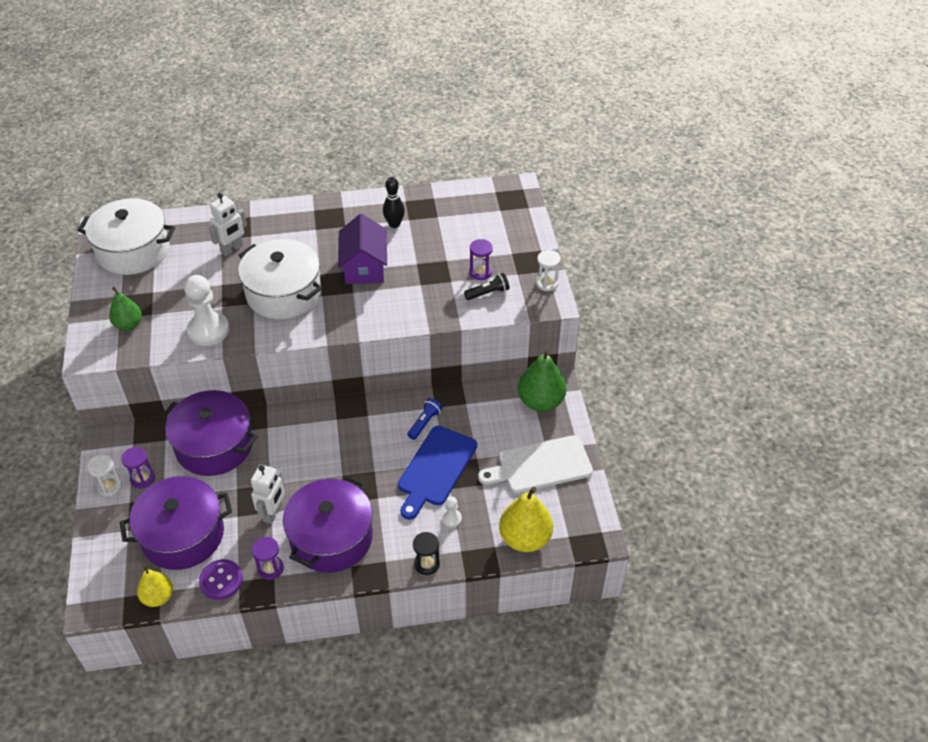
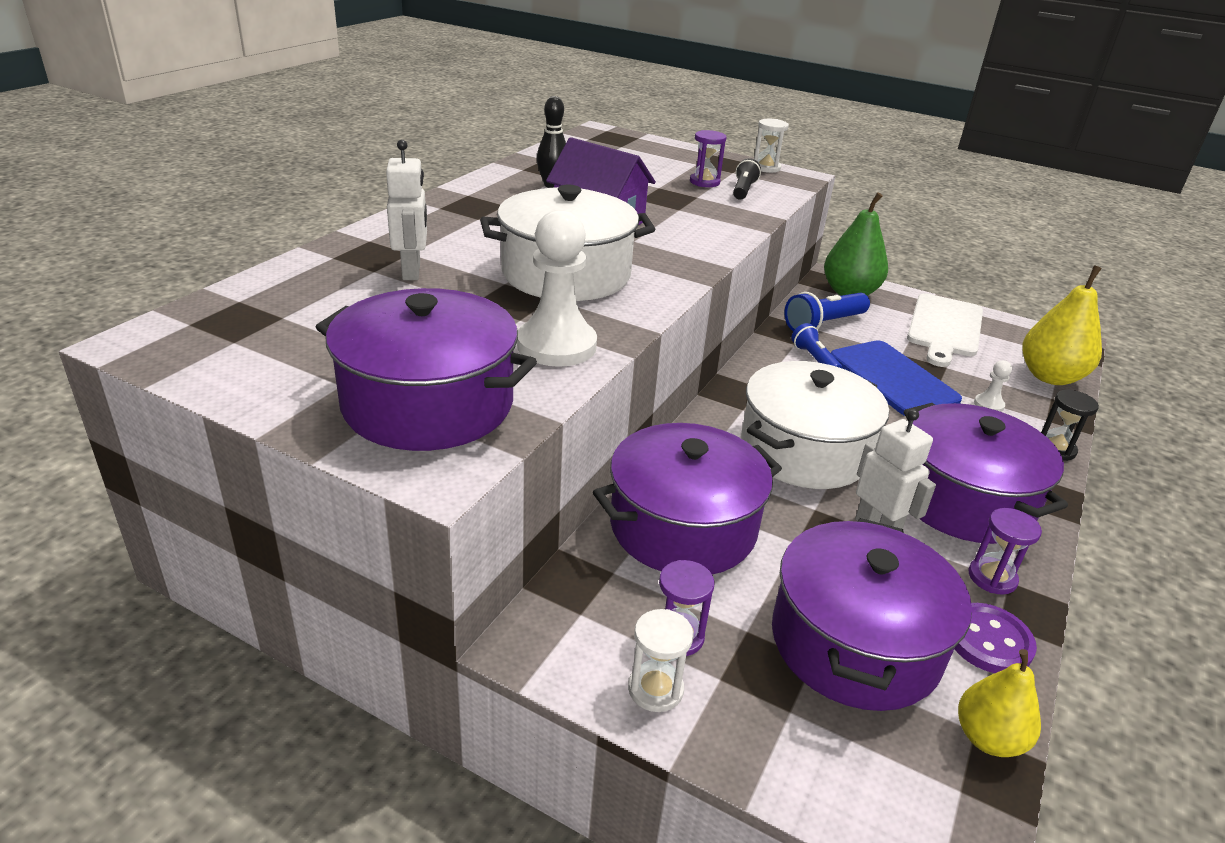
camera: 55 degrees left, 15 degrees down
white pot [77,198,175,275] -> white pot moved to [741,361,889,489]
green pear [109,287,142,331] -> purple pot [316,288,537,451]
none -> blue flashlight [785,292,870,332]

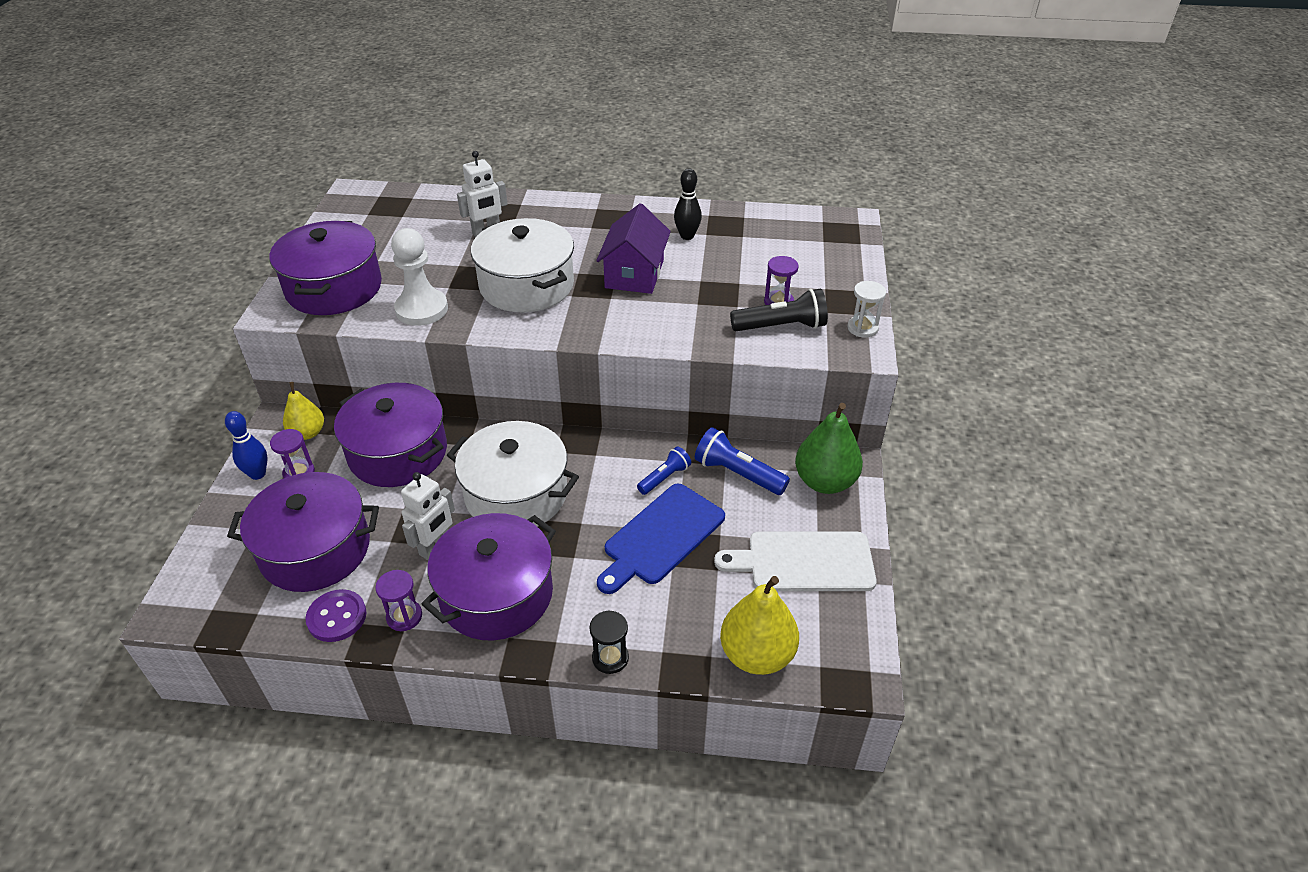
camera: 70 degrees right, 10 degrees up
white hourglass [628,609,693,712] -> blue bowling pin [225,411,268,480]
black flashlight [733,158,761,200] -> black flashlight [730,289,828,331], size x1.58
yellow pear [958,649,1041,757] -> yellow pear moved to [283,382,324,440]
white pawn [974,360,1012,412] -> none

